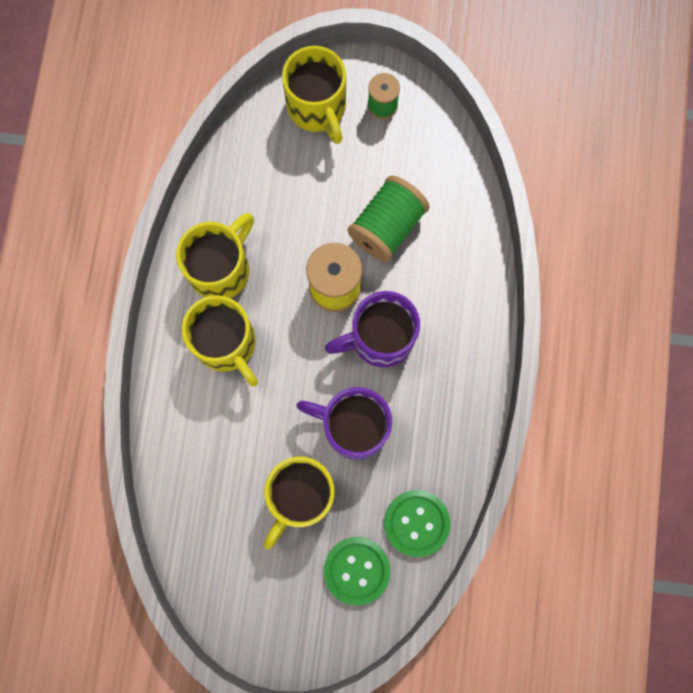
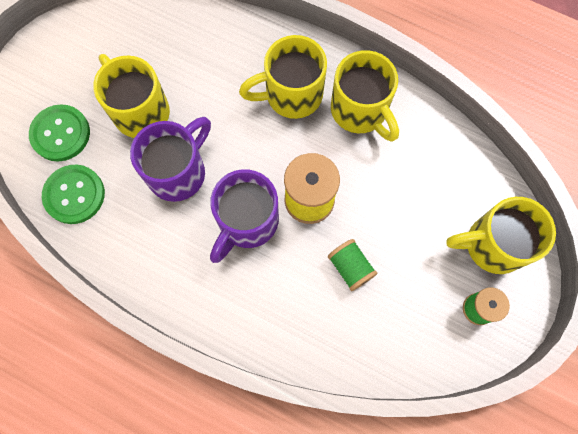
camera: 110 degrees right, 5 degrees down
purple mug [325,291,420,367] -> purple mug turned 150 degrees counterclockwise [210,169,279,263]
green spool [348,176,430,262] -> green spool [328,239,378,291], size x0.61

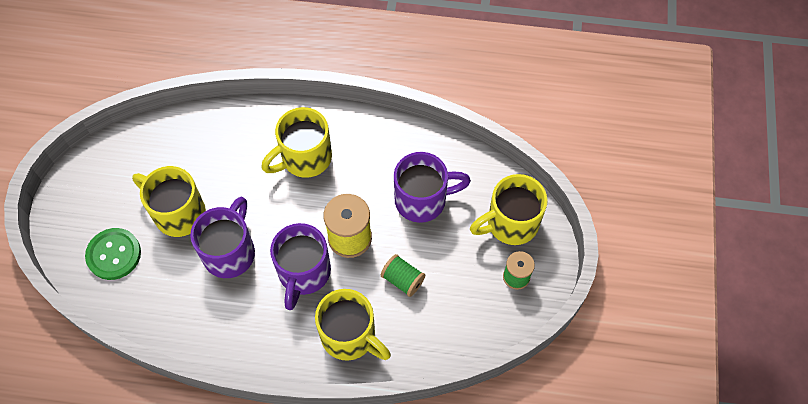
camera: 20 degrees left, 10 degrees down
green button [42,165,105,224] -> none
yellow mug [331,50,399,142] -> yellow mug moved to [315,289,391,361]
none -> purple mug [394,152,471,223]

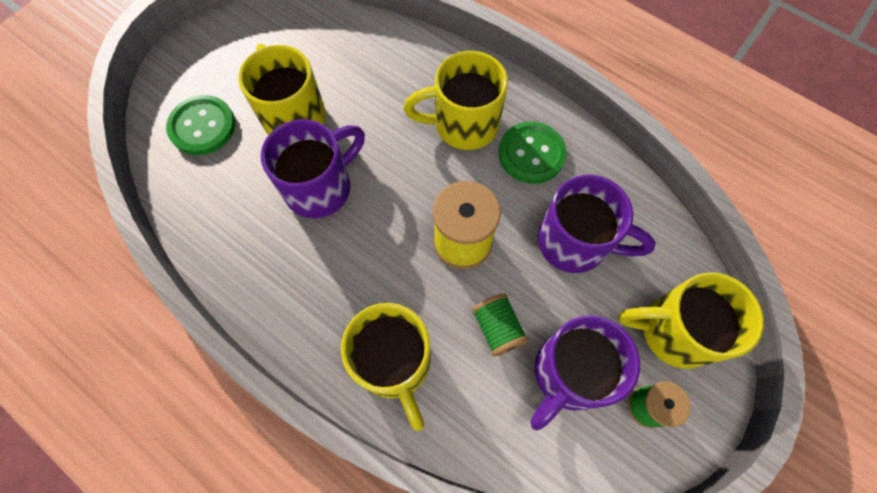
camera: 30 degrees right, 5 degrees up
purple mug [270,223,331,310] -> purple mug moved to [531,315,640,431]
none -> green button [499,121,567,184]

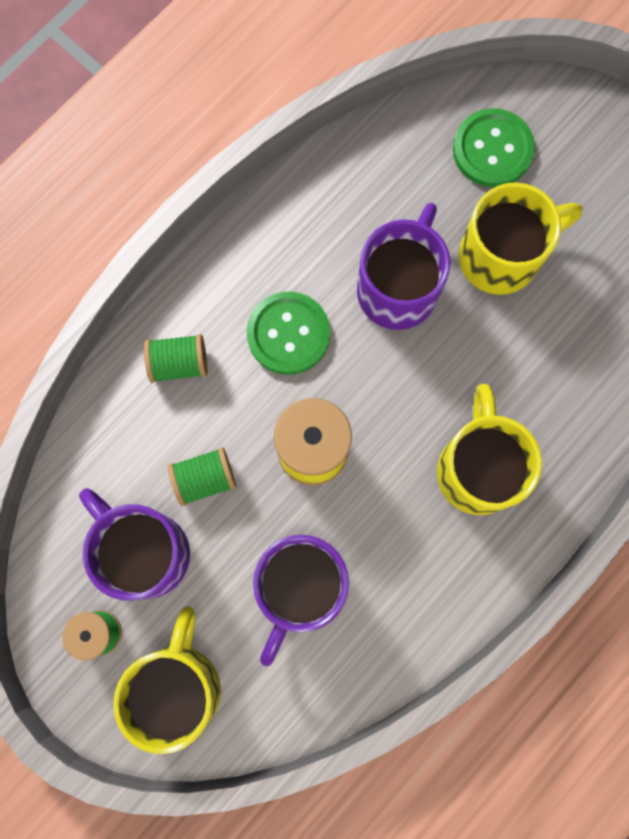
camera: 95 degrees right, 10 degrees up
purple mug [261,119,365,219] -> purple mug turned 120 degrees counterclockwise [357,203,450,330]
yellow mug [341,303,431,431] -> green spool [144,334,207,383]
green button [499,121,567,184] -> green button moved to [246,291,330,375]

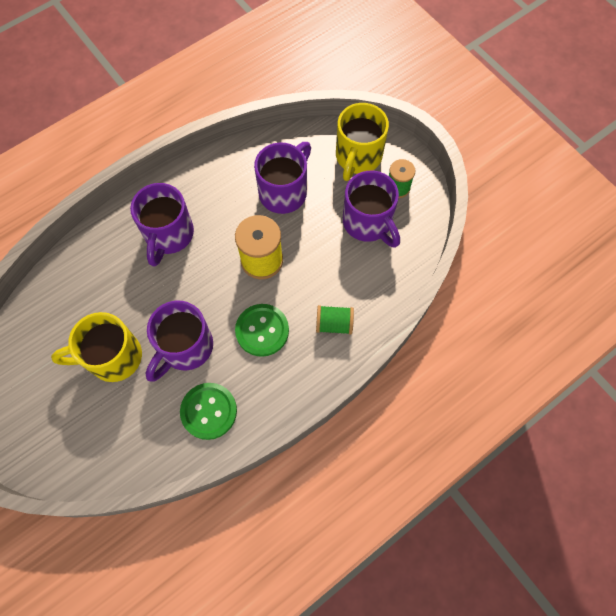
camera: 170 degrees left, 10 degrees down
green spool [168,447,236,506] -> none
yellow mug [437,384,542,515] -> purple mug [130,183,194,267]
green button [453,108,535,187] -> green button moved to [180,383,237,440]

